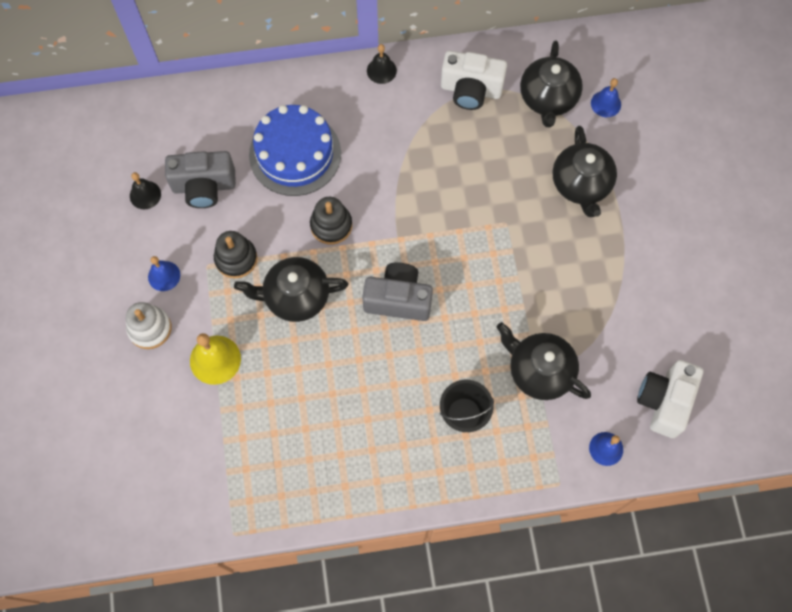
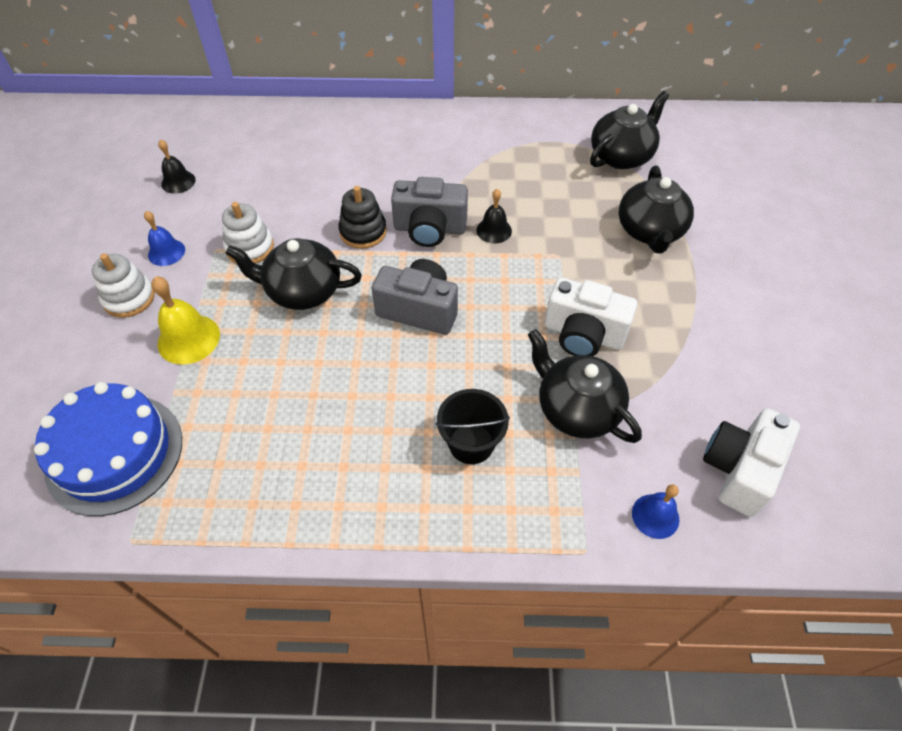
camera: 10 degrees right, 15 degrees down
grey camera [165,151,236,208] -> grey camera moved to [391,177,468,247]
black stacking toy [214,231,257,279] -> white stacking toy [222,202,274,264]
blue cake [249,105,341,196] -> blue cake moved to [34,382,182,516]
black bell [367,44,397,84] -> black bell moved to [477,189,512,244]
white camera [441,51,507,110] -> white camera moved to [545,277,637,356]
black teapot [520,41,583,128] -> black teapot turned 150 degrees counterclockwise [590,91,669,169]
blue bell [591,78,621,117] -> none

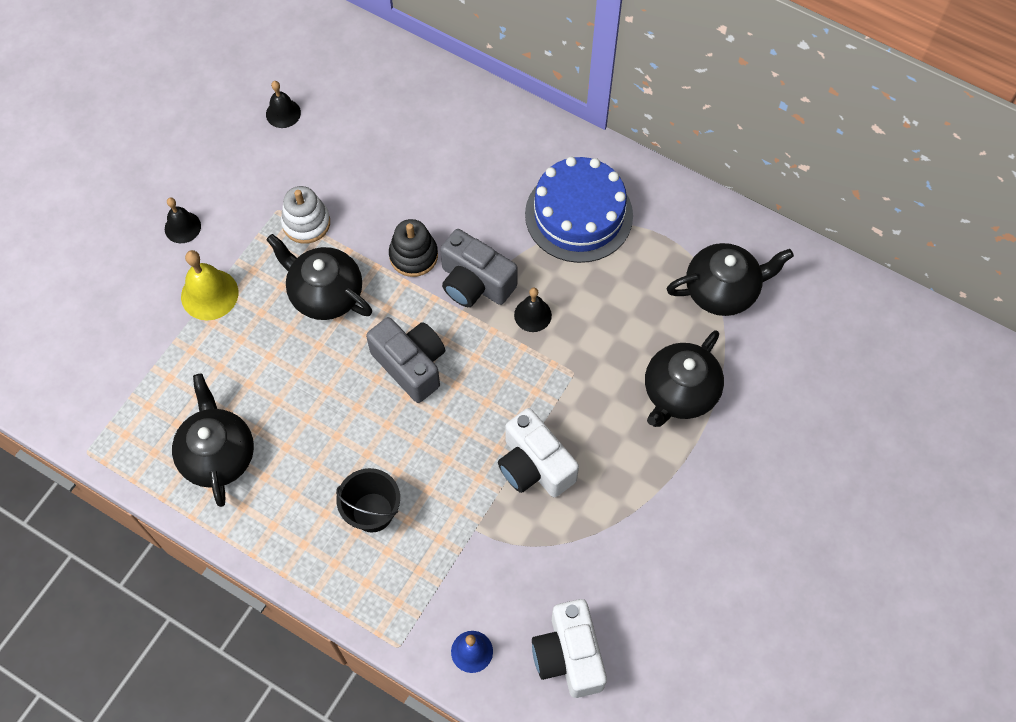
camera: 30 degrees right, 10 degrees up
blue cake [34,382,182,516] -> blue cake moved to [525,157,633,263]
white stacking toy [92,253,155,318] -> black bell [165,197,201,243]
blue bell [144,211,185,266] -> none
black teapot [528,329,642,443] -> black teapot moved to [172,373,254,507]
white camera [703,408,800,517] -> white camera turned 75 degrees counterclockwise [532,599,607,698]

